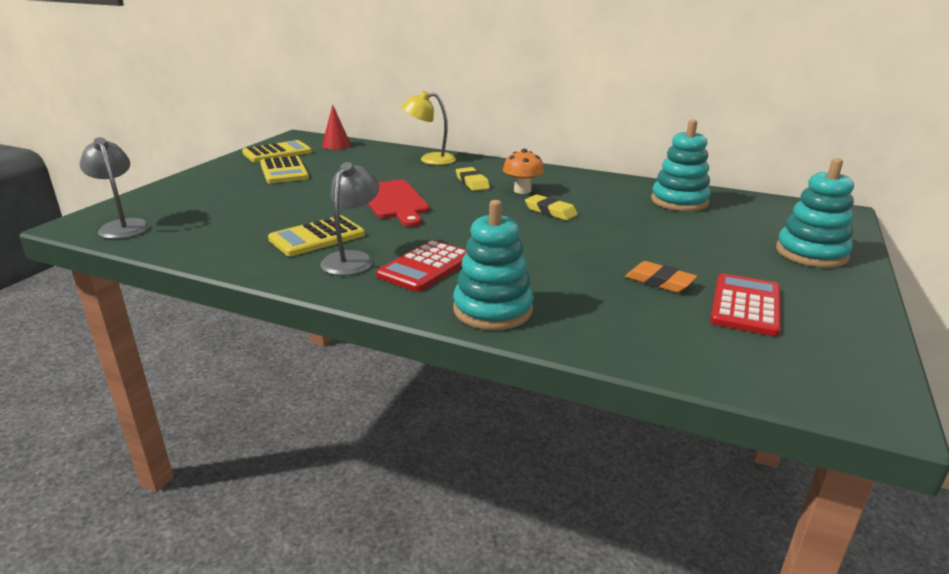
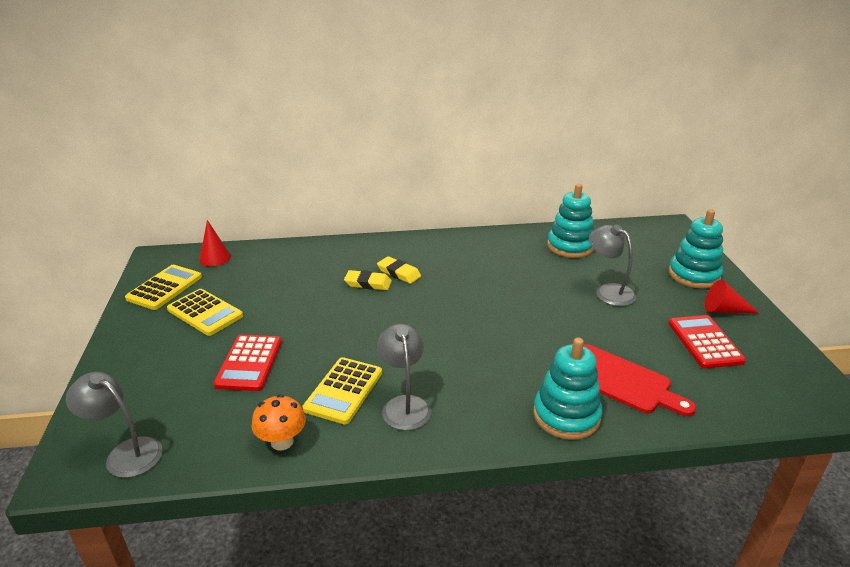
camera: 30 degrees left, 5 degrees up
red cutting board [367,180,430,227] -> red cutting board moved to [583,344,696,416]
red calculator [376,240,467,292] -> red calculator moved to [214,335,282,391]
yellow lamp [402,91,456,165] -> none
orange mushroom [503,149,544,194] -> orange mushroom moved to [252,394,306,451]
yellow eraser [525,194,578,221] -> yellow eraser moved to [344,270,392,290]
orange eraser [625,261,697,293] -> none
none -> grey lamp [589,225,636,306]
none -> red cone [705,280,760,314]

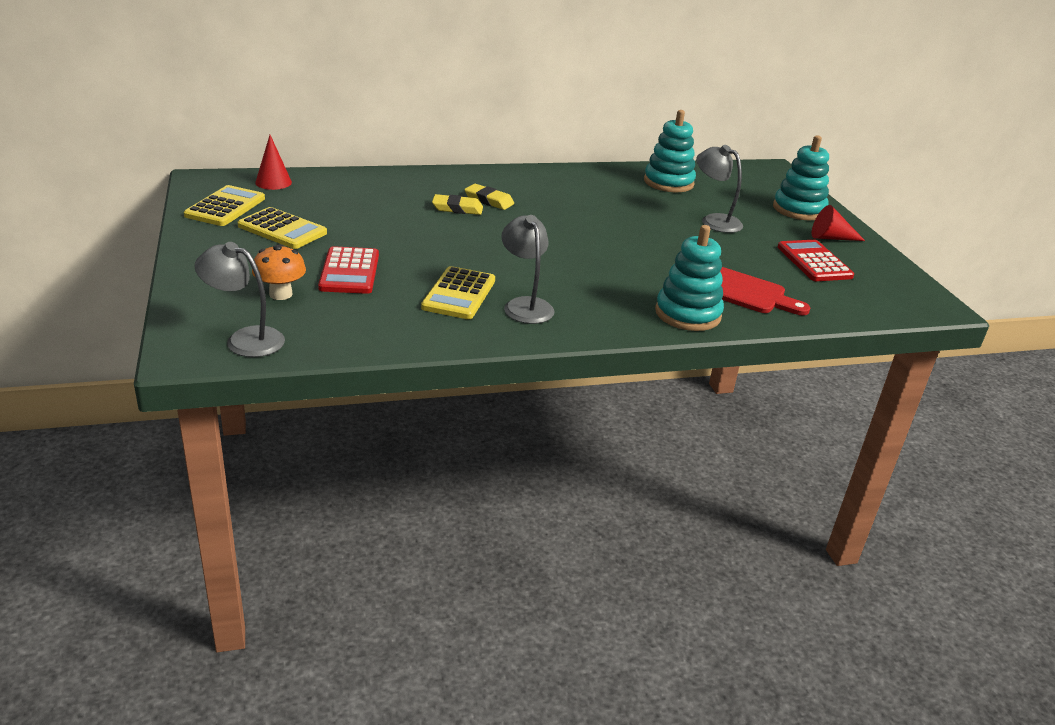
camera: 10 degrees left, 0 degrees up
orange mushroom [252,394,306,451] -> orange mushroom moved to [252,244,306,300]

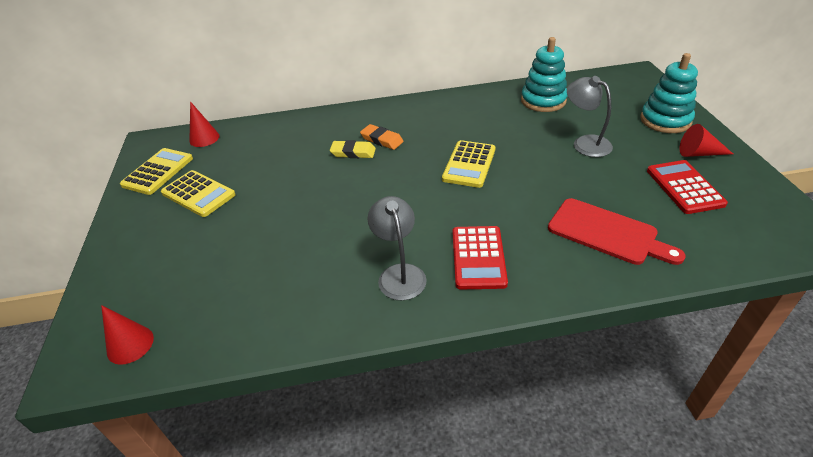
camera: 10 degrees right, 10 degrees up
grey lamp [194,242,285,357] -> red cone [101,305,154,365]
orange mushroom [252,244,306,300] -> none
red calculator [318,246,379,294] -> red calculator moved to [453,226,508,289]
yellow calculator [421,266,495,319] -> yellow calculator moved to [442,140,496,188]
yellow eraser [464,184,514,210] -> orange eraser [360,124,404,150]
turquoise stacking toy [655,225,724,331] -> none

